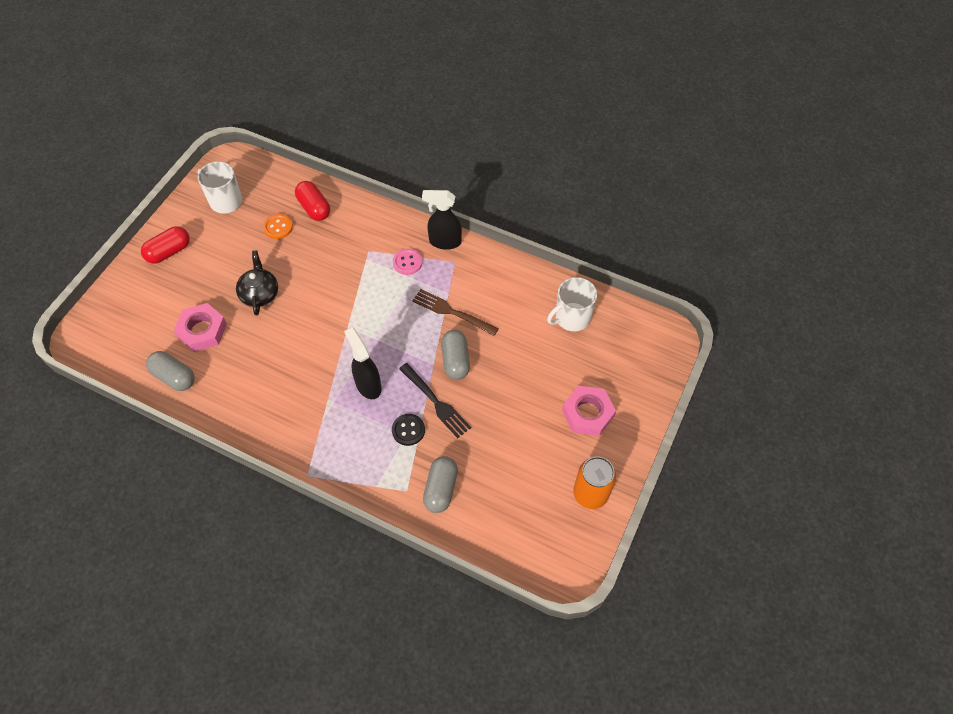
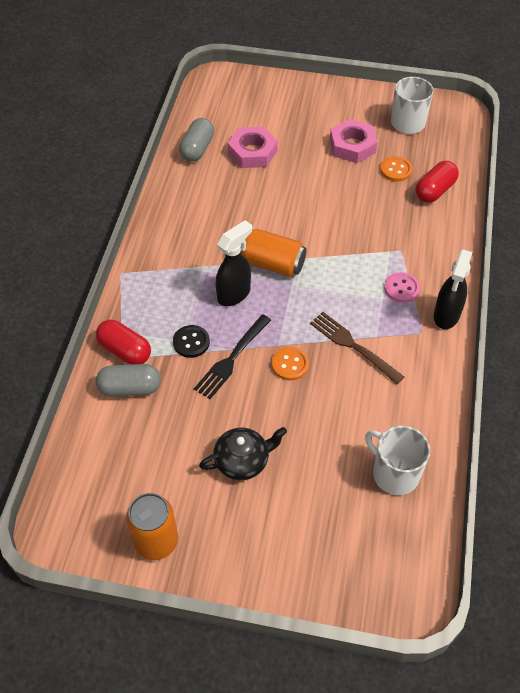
camera: 75 degrees right, 5 degrees down
red capsule [141,226,190,264] -> red capsule moved to [96,320,151,365]
black teapot [236,250,278,316] -> black teapot moved to [199,427,287,480]
brown fork [412,289,499,336] -> brown fork turned 60 degrees counterclockwise [310,312,404,384]
black spray bottle [422,190,462,250] -> black spray bottle turned 150 degrees counterclockwise [434,249,473,329]
grey capsule [441,330,470,380] -> orange button [272,347,309,381]
pink nut [562,386,616,436] -> pink nut moved to [330,119,377,163]
none -> orange can [240,229,306,277]

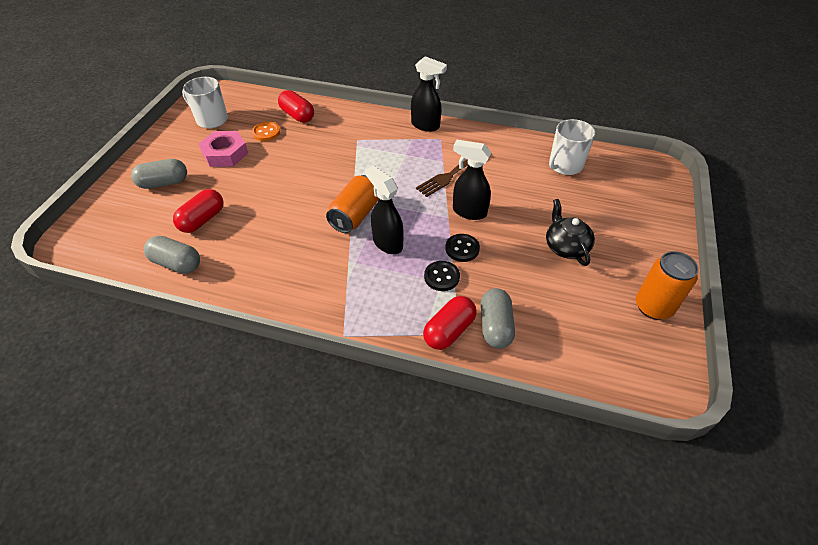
camera: 85 degrees left, 5 degrees down
black fork [194,314,271,399] -> black button [445,234,480,262]
pink nut [228,127,278,168] -> red capsule [173,189,223,233]
orange button [272,347,309,381] -> black spray bottle [453,140,492,220]
pink button [384,272,420,303] -> none
none -> grey capsule [131,159,187,189]

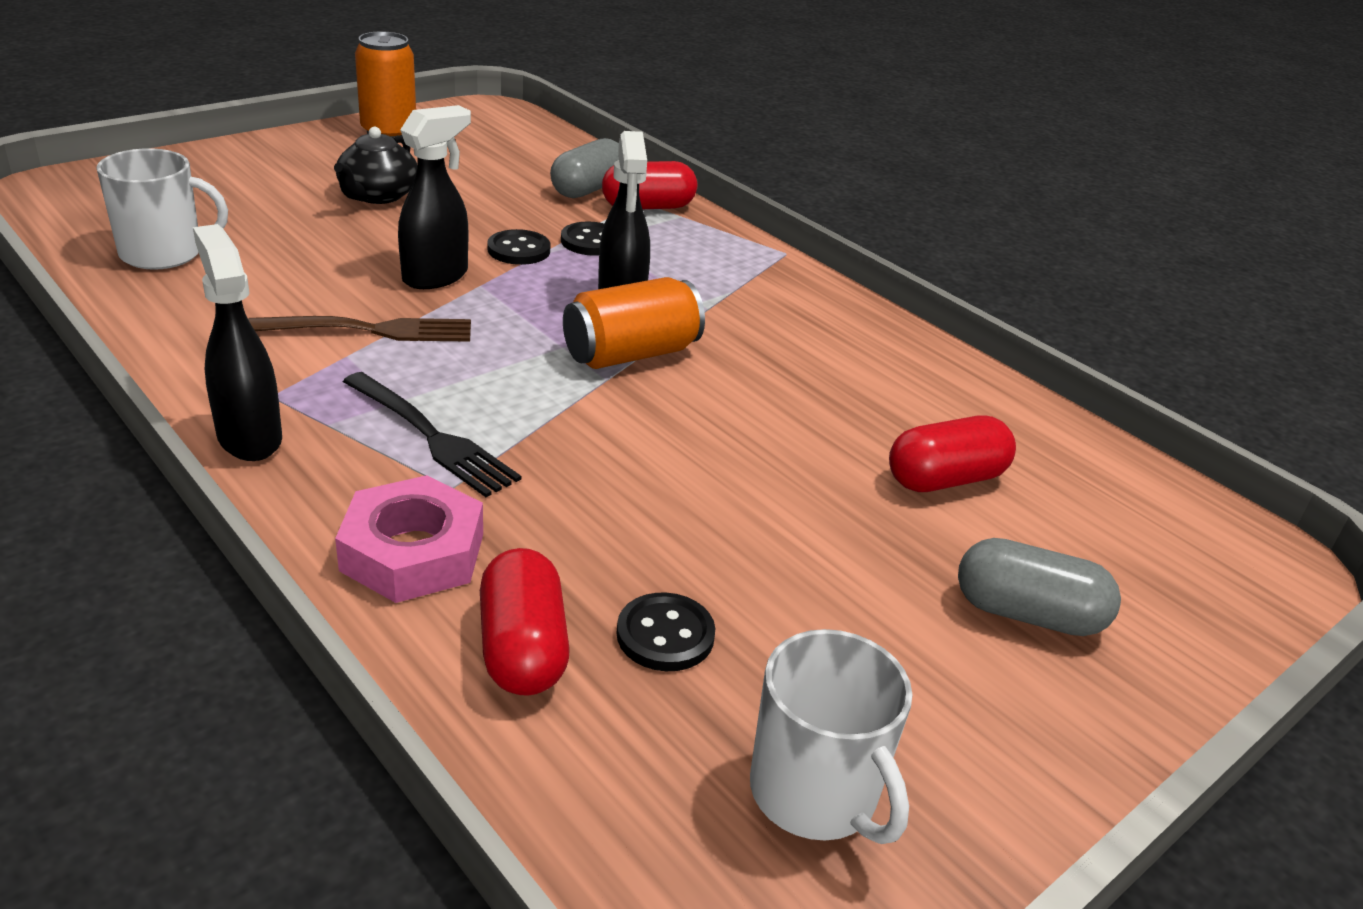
camera: 150 degrees left, 15 degrees down
grey capsule [144,236,200,274] -> none
pink nut [199,131,248,167] -> pink nut moved to [335,475,483,603]
orange button [252,122,280,141] -> black button [617,592,715,671]
black spray bottle [453,140,492,220] -> black spray bottle turned 105 degrees counterclockwise [398,105,471,289]
none -> black fork [343,372,521,497]

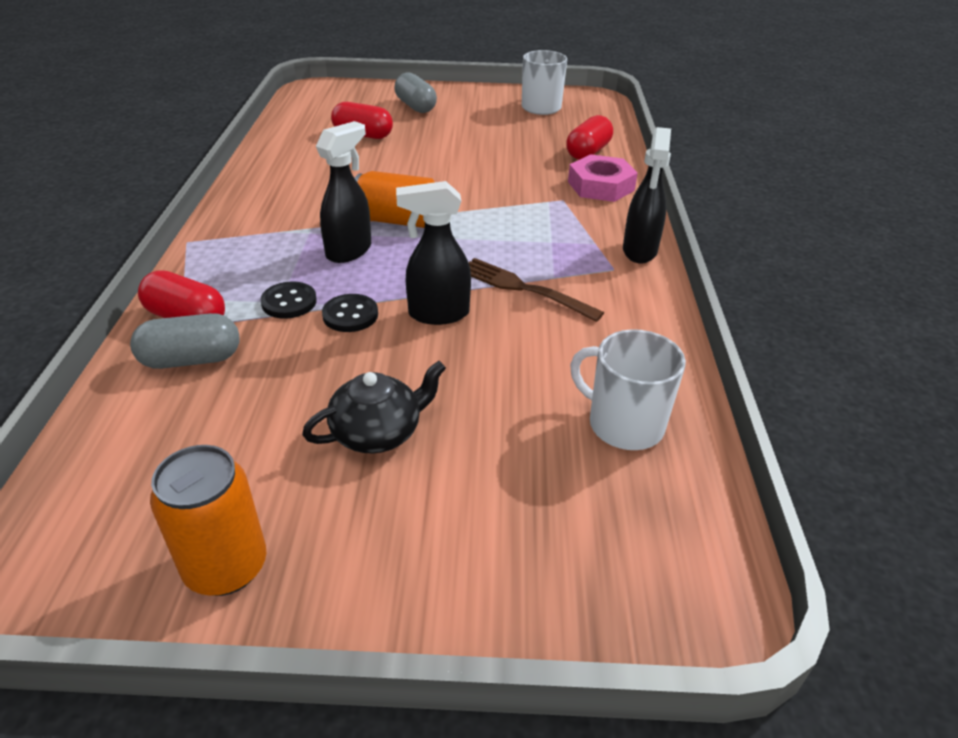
camera: 135 degrees left, 5 degrees up
black fork [343,372,521,497] -> none
black button [617,592,715,671] -> none

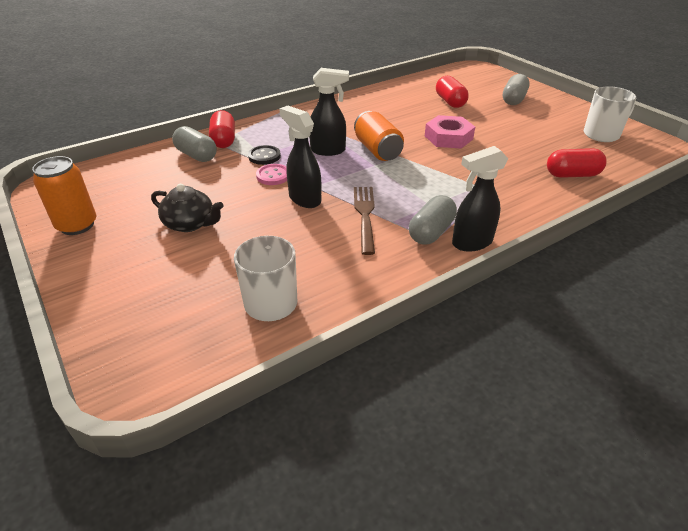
camera: 55 degrees right, 0 degrees up
black button [322,294,378,332] -> pink button [256,164,287,185]
pink nut [568,154,638,202] -> pink nut moved to [425,115,475,149]
none -> grey capsule [409,195,457,245]

